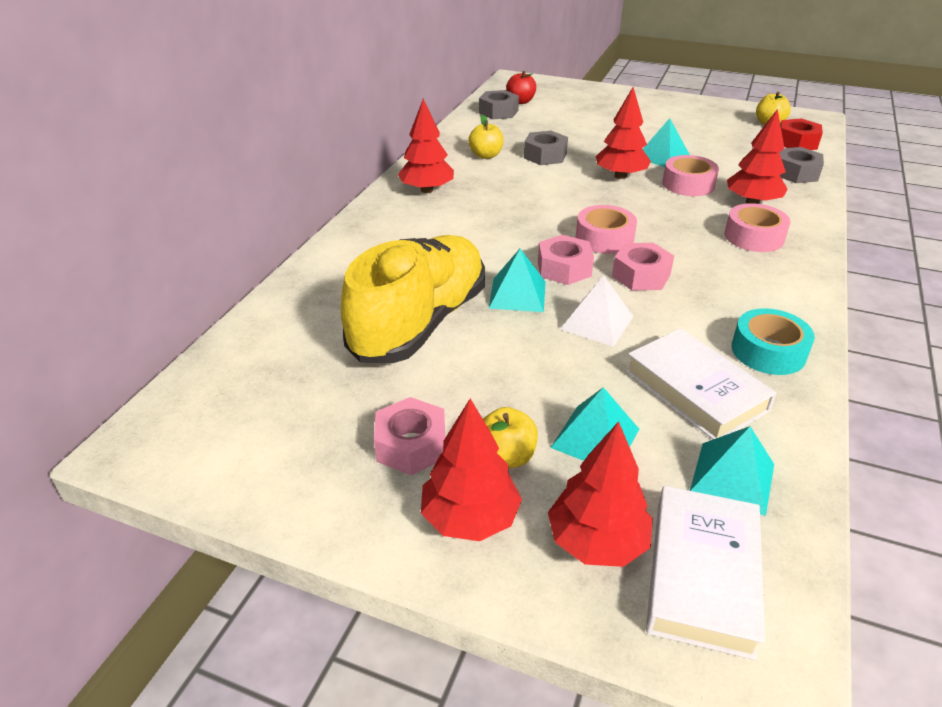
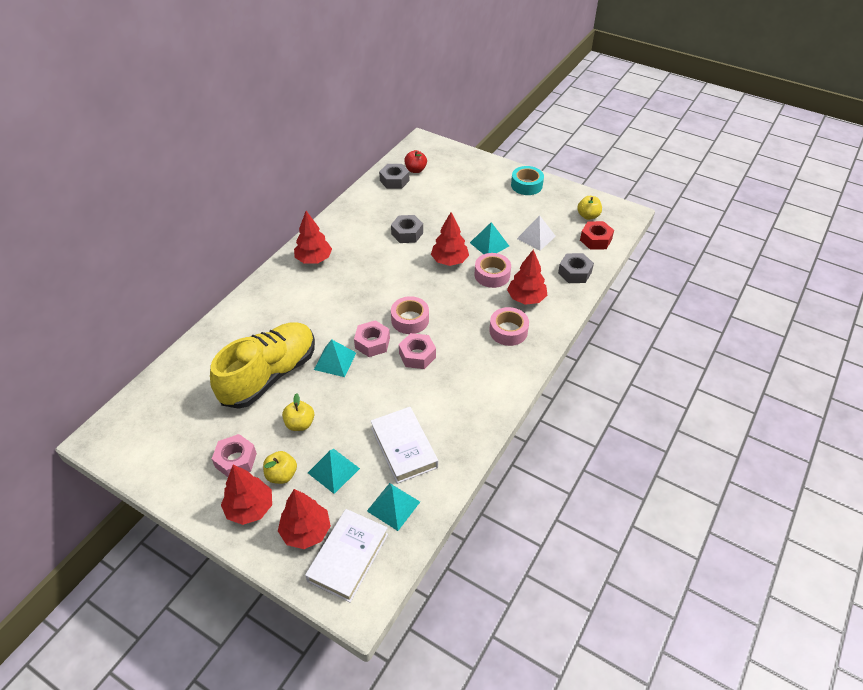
camera: 10 degrees right, 10 degrees up
yellow apple [468,115,503,159] -> yellow apple moved to [282,393,314,431]
white pyramid [560,275,634,347] -> white pyramid moved to [517,215,556,251]
turquoise tape [731,308,815,375] -> turquoise tape moved to [511,166,544,195]

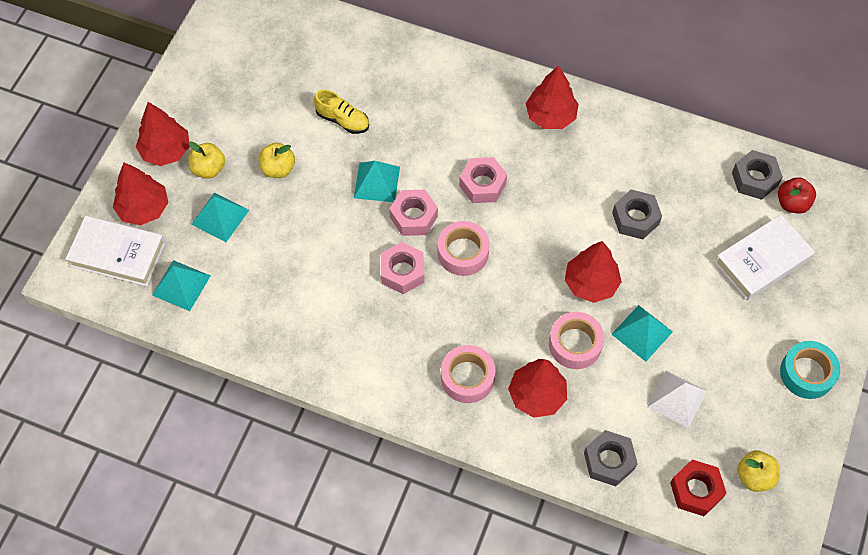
camera: 80 degrees right, 15 degrees up
yellow shoe [210,322,315,409] -> yellow shoe [314,90,369,134], size x0.42
pink nut [212,434,257,477] -> pink nut moved to [459,157,507,203]
white book [371,407,438,484] -> white book moved to [714,215,815,301]

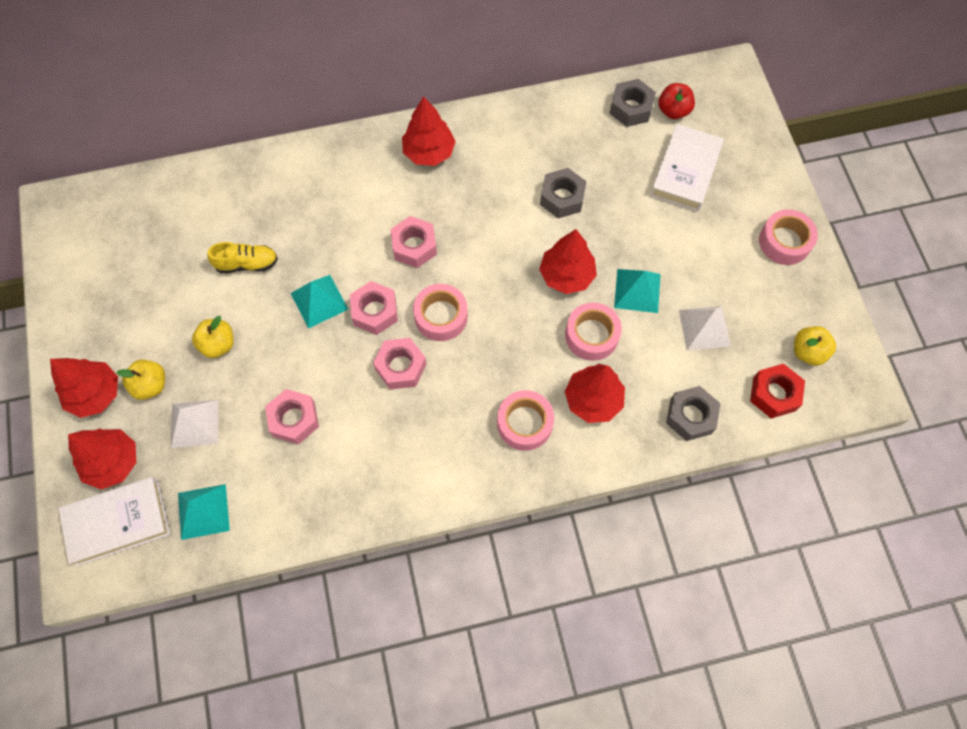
camera: 35 degrees left, 5 degrees up
turquoise pyramid [192,192,249,242] -> white pyramid [171,400,218,448]
turquoise tape [780,341,840,399] -> pink tape [759,209,818,265]
none -> pink nut [265,389,319,444]

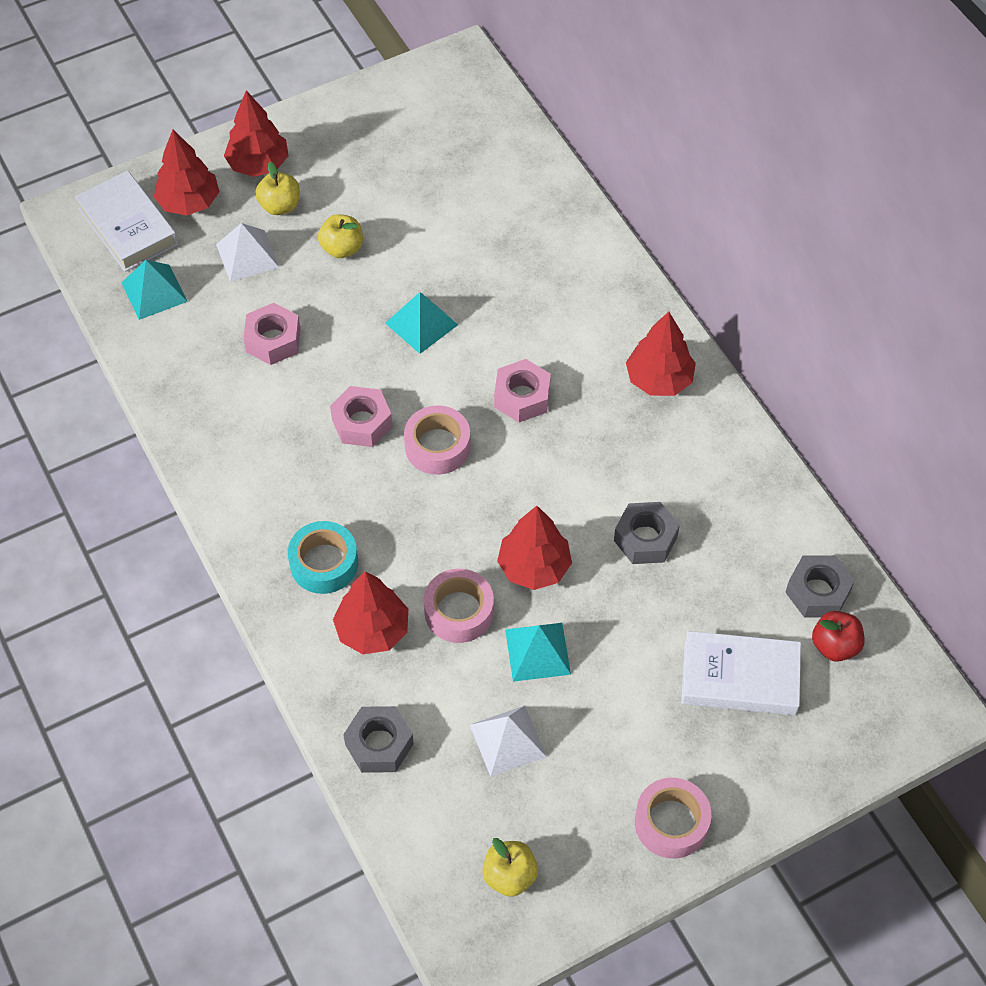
camera: 75 degrees right, 10 degrees down
yellow shoe [207,242,278,273] -> none
pink nut [350,281,398,335] -> none
pink tape [497,390,554,451] -> turquoise tape [288,521,358,594]
red nut [750,364,805,419] -> none

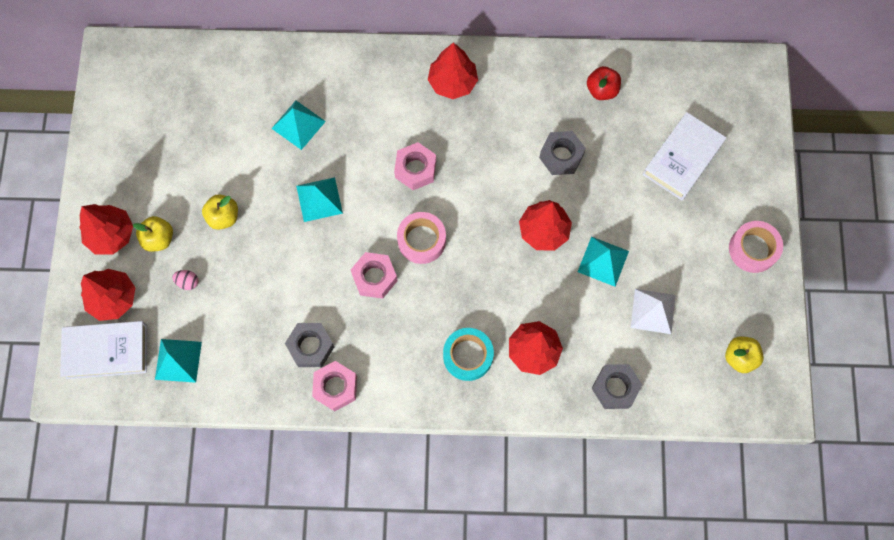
camera: 60 degrees left, 15 degrees up
white pyramid [216,223,279,282] -> pink egg [172,270,199,290]
pink nut [243,303,300,365] -> pink nut moved to [312,361,357,411]
pink tape [424,569,494,643] -> none
grey nut [785,555,855,618] -> grey nut moved to [285,323,334,367]
red apple [812,611,864,662] -> red apple moved to [587,66,621,100]
none -> turquoise pyramid [271,101,326,150]

